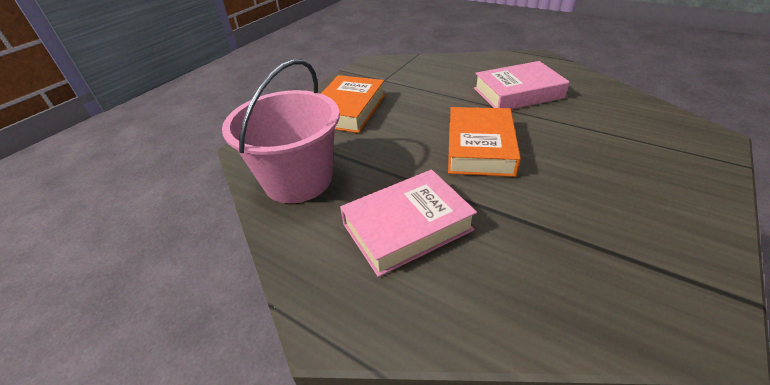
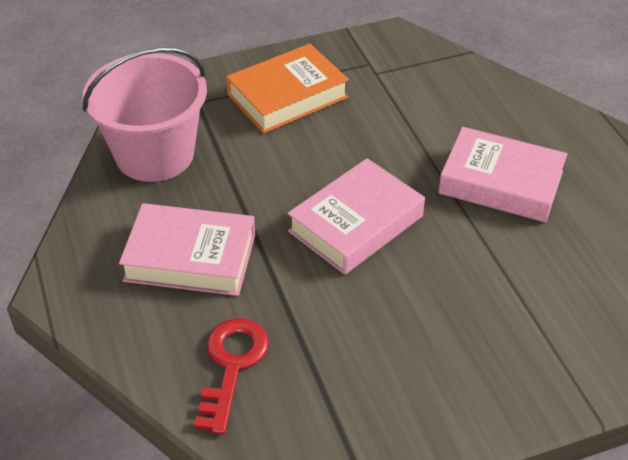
camera: 35 degrees right, 5 degrees up
orange book [448,107,521,177] -> pink book [288,158,425,275]
none -> red key [194,318,269,435]

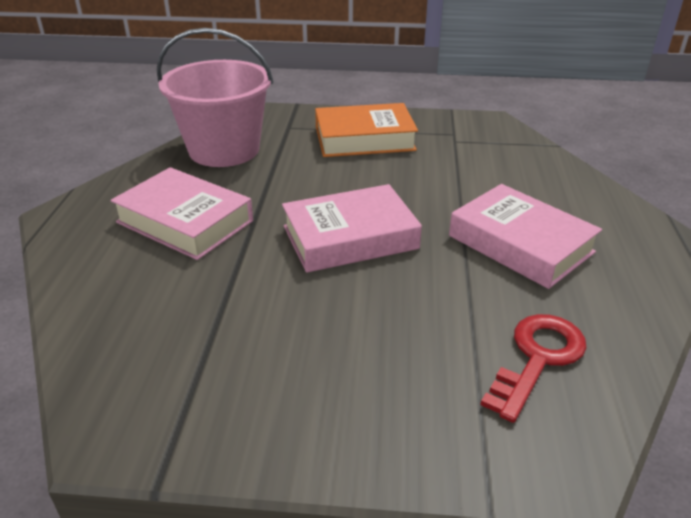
camera: 25 degrees right, 10 degrees down
red key [194,318,269,435] -> red key moved to [480,314,587,423]

